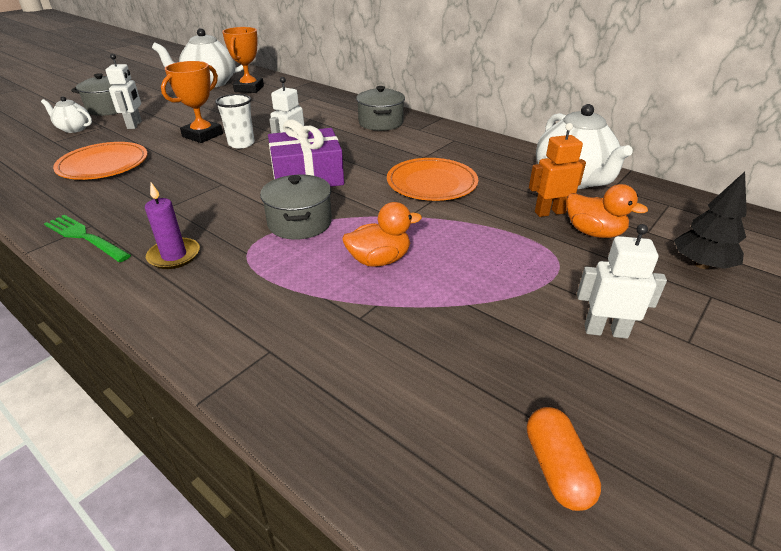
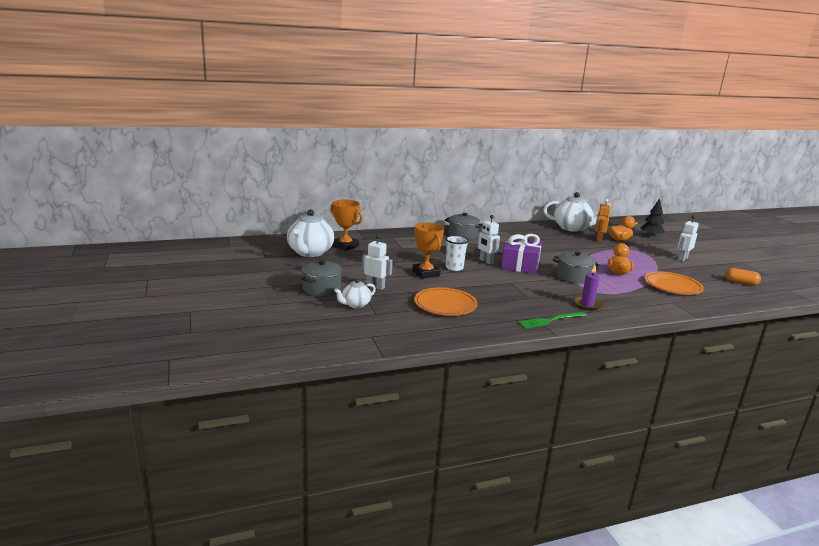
camera: 60 degrees left, 15 degrees down
orange plate [387,158,478,201] -> orange plate moved to [644,272,704,295]

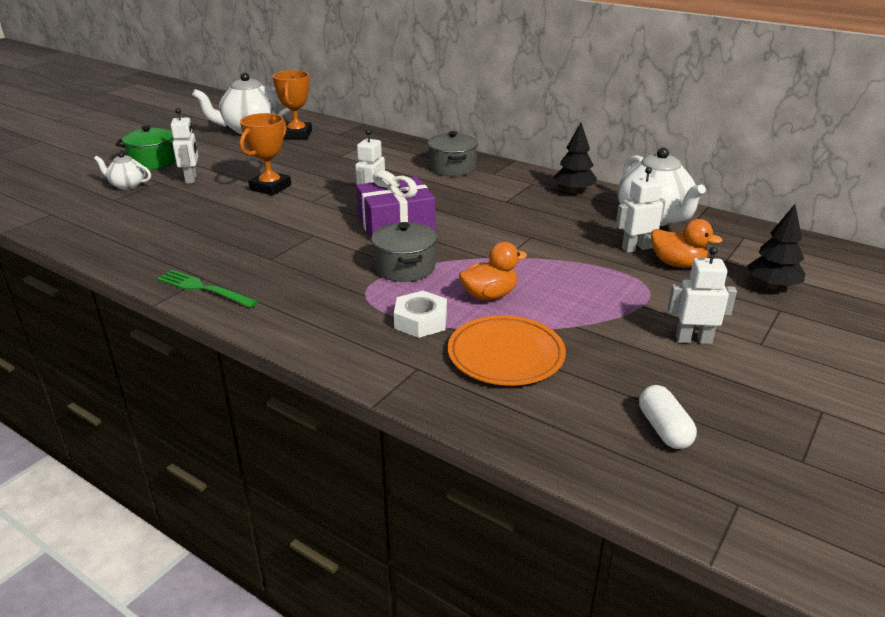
camera: 55 degrees right, 10 degrees up
grey pot [301,260,342,296] -> green pot [116,126,176,170]
orange plate [414,287,478,316] -> none
white cup [446,235,469,271] -> none
purple candle [574,265,602,311] -> none
orange robot [595,199,610,242] -> white robot [616,167,666,253]
orange capsule [725,268,761,285] -> white capsule [639,385,697,449]
none -> white nut [394,291,447,338]
none -> black tree [553,123,597,193]

